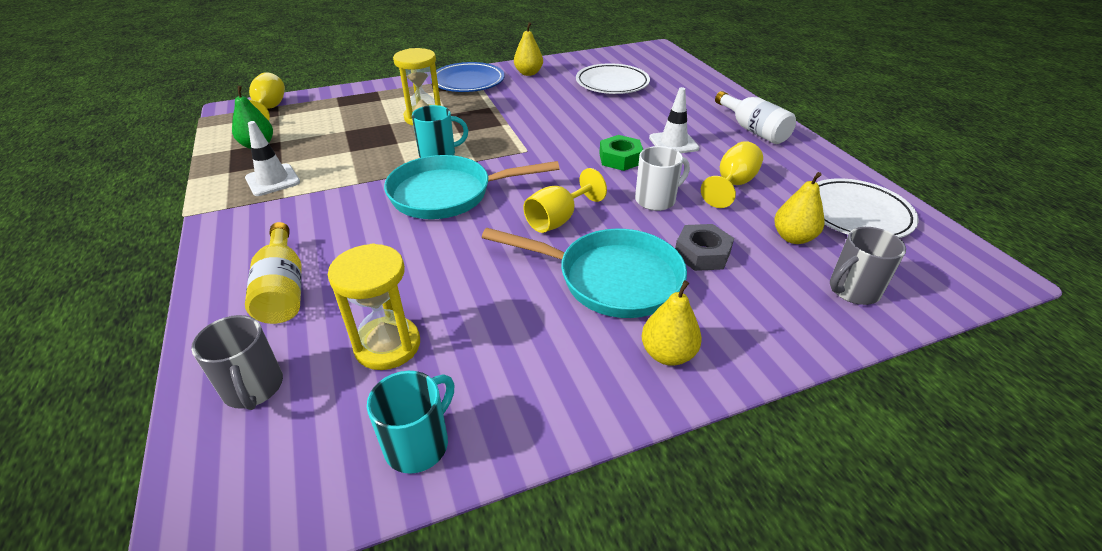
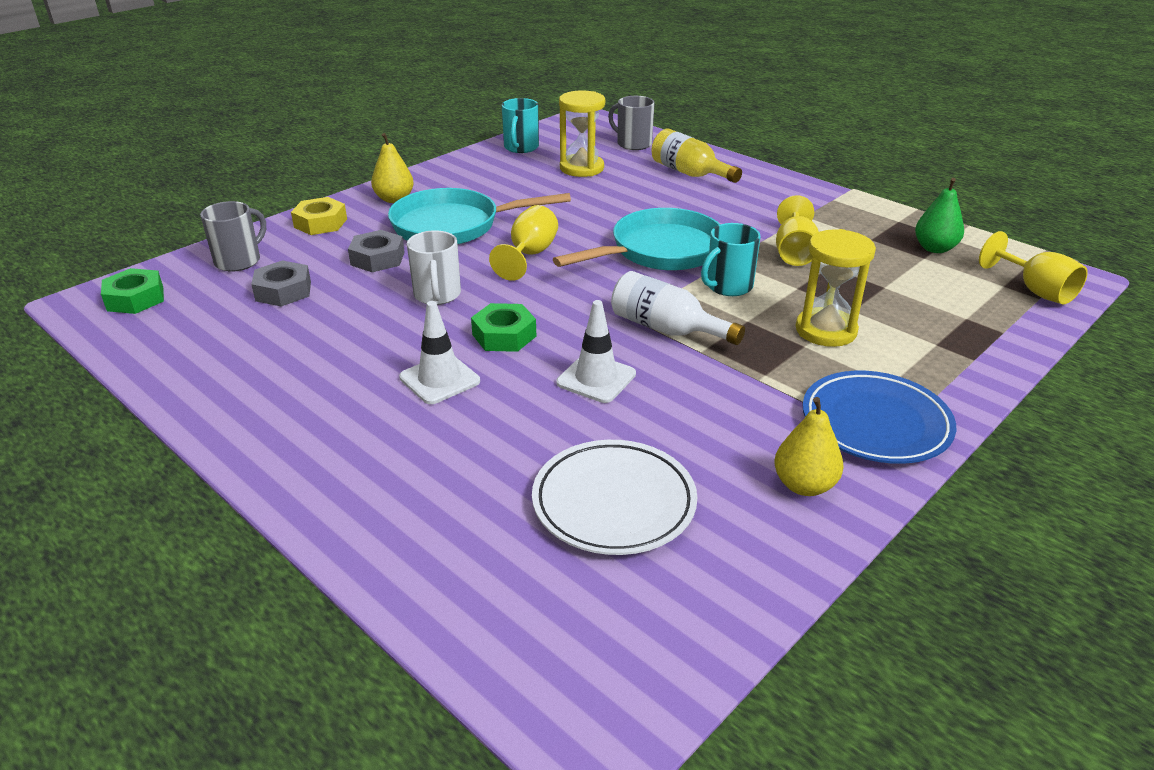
camera: 155 degrees right, 5 degrees down
white traffic cone [245,121,300,196] -> white traffic cone moved to [556,300,636,403]
white mug [635,146,690,211] -> white mug turned 45 degrees counterclockwise [407,230,461,305]
yellow goblet [701,141,763,208] -> yellow goblet moved to [776,195,819,266]
white bottle [715,91,796,144] -> white bottle moved to [611,271,745,345]
yellow pear [774,172,825,244] -> grey nut [251,260,311,307]
white plate [816,178,919,238] -> none
none -> green nut [101,268,164,314]
none -> yellow nut [291,197,347,235]

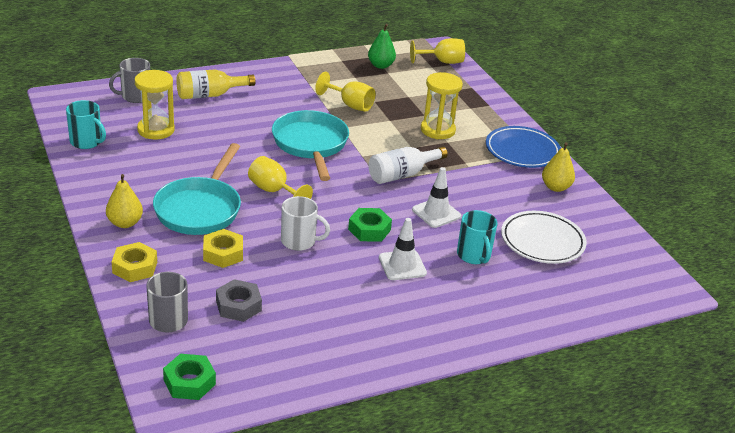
camera: 70 degrees left, 0 degrees up
grey nut [348,230,405,272] -> yellow nut [203,229,243,268]
turquoise mug [701,223,761,296] -> turquoise mug moved to [457,210,497,264]

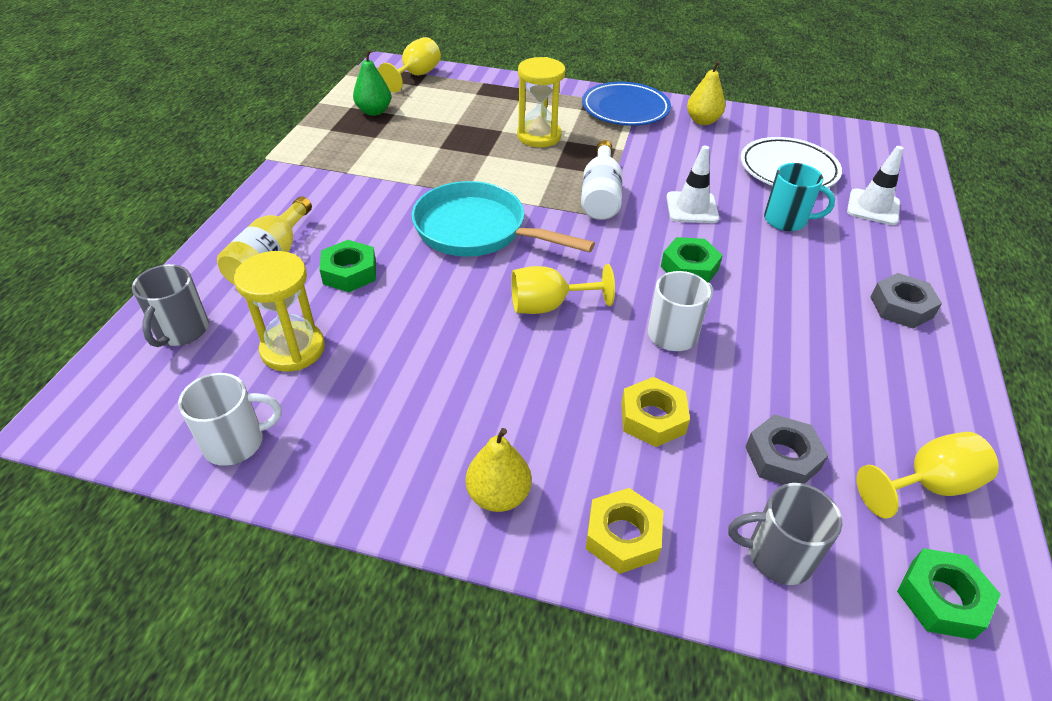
camera: 50 degrees left, 10 degrees up
turquoise mug [66,100,106,149] -> white mug [178,373,281,466]
turquoise pan [153,143,241,235] -> none
yellow goblet [315,72,375,112] -> yellow goblet moved to [857,432,999,518]
white traffic cone [379,218,427,280] -> white traffic cone moved to [847,146,903,225]
none -> green nut [319,240,376,292]
none -> grey nut [871,273,942,328]

